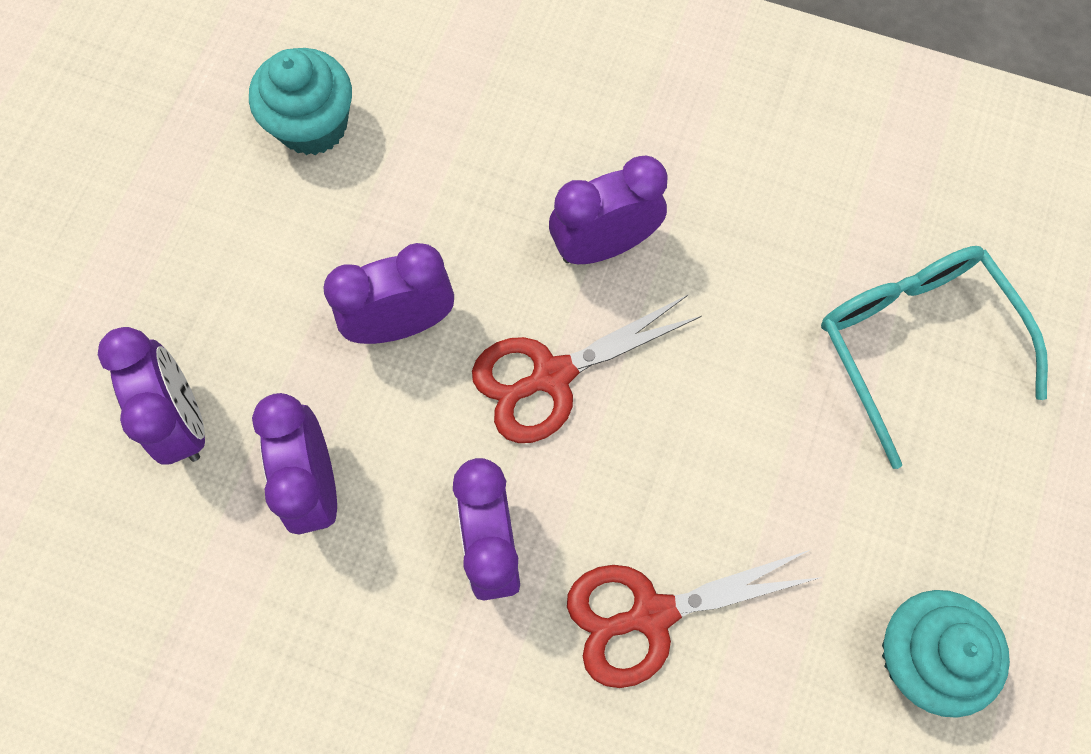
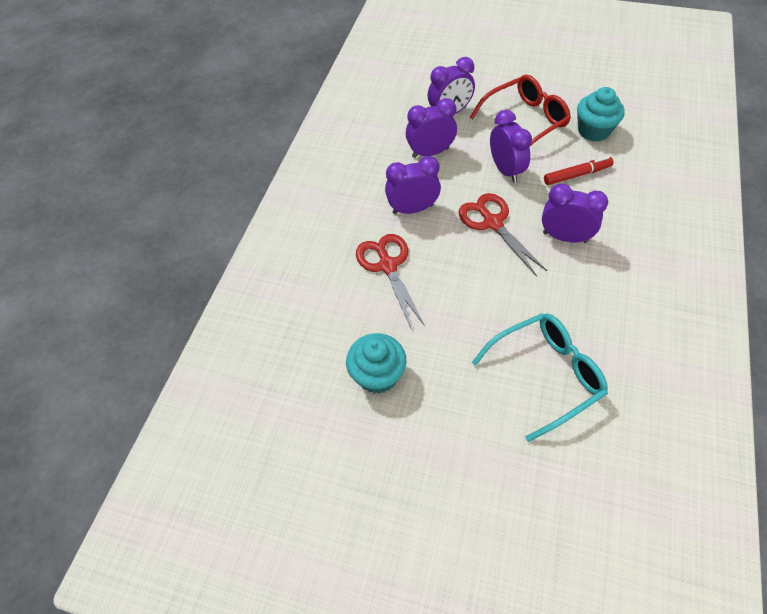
camera: 90 degrees right, 15 degrees down
purple clock [549,156,668,264] -> purple clock turned 45 degrees counterclockwise [542,184,608,243]
none -> red glasses [470,75,571,147]
none -> red marker [544,156,614,185]

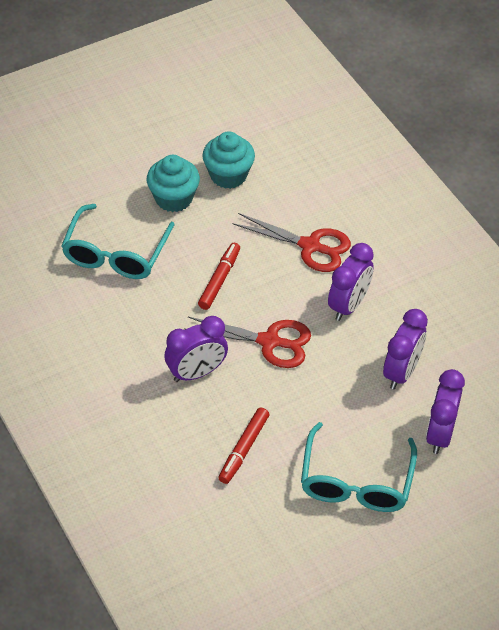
camera: 130 degrees right, 5 degrees down
red glasses [470,75,571,147] -> turquoise glasses [301,422,417,512]
purple clock [490,110,532,183] -> none
turquoise cupcake [577,87,625,142] -> turquoise cupcake moved to [147,155,200,212]
none -> red marker [198,243,240,310]

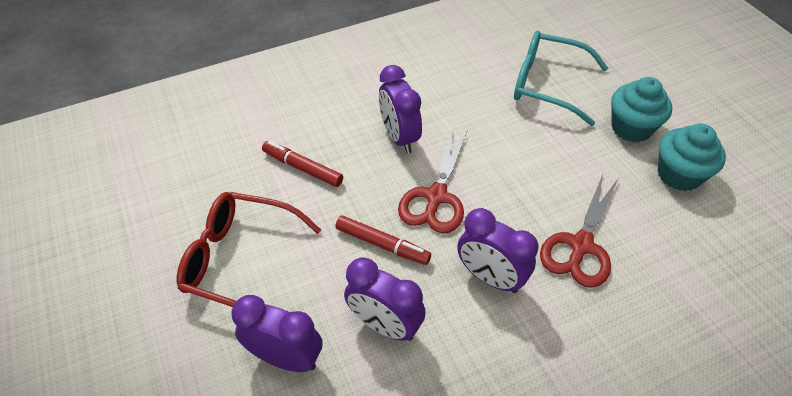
camera: 95 degrees right, 0 degrees up
red marker [198,243,240,310] -> red marker moved to [335,215,431,265]
turquoise glasses [301,422,417,512] -> red glasses [177,192,321,307]

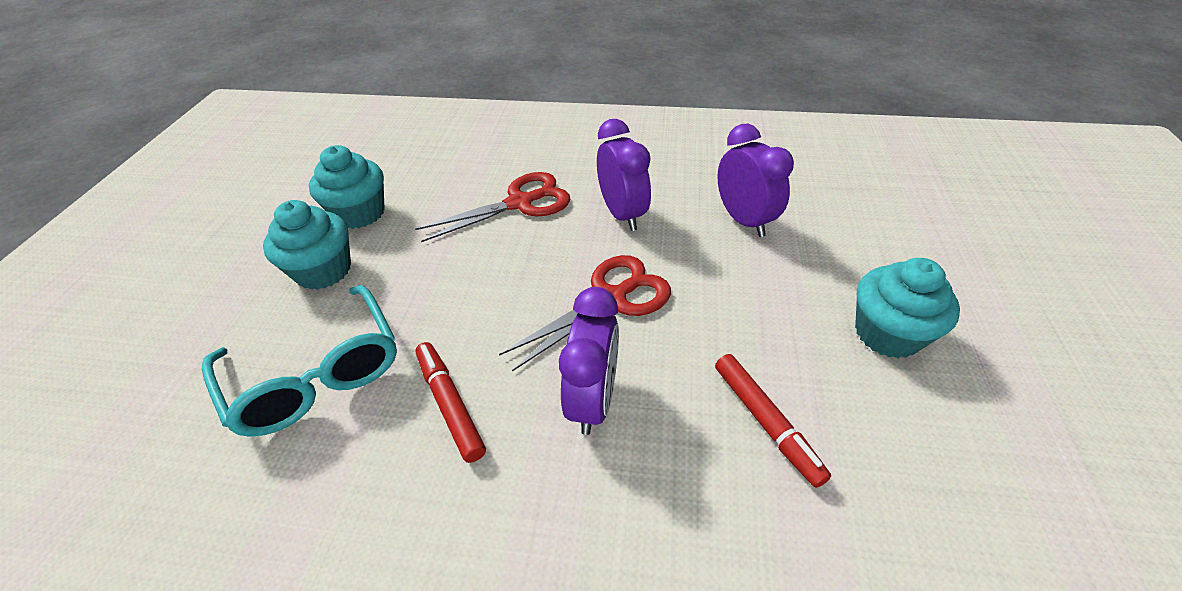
camera: 145 degrees left, 5 degrees down
red glasses [177,192,321,307] -> turquoise cupcake [855,258,960,358]
purple clock [231,295,322,372] -> none
red marker [335,215,431,265] -> red marker moved to [415,342,486,463]

